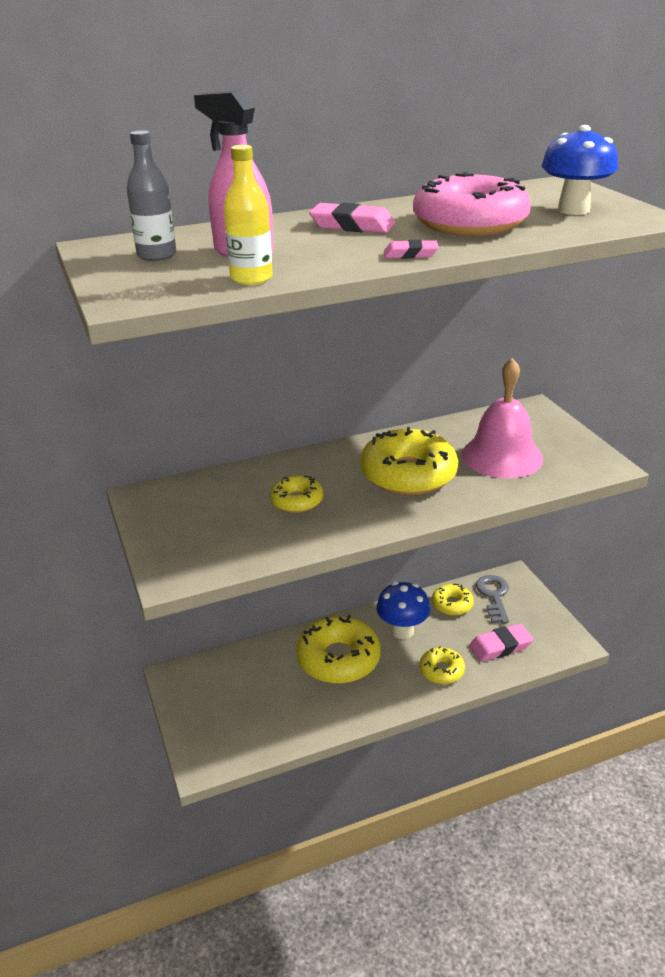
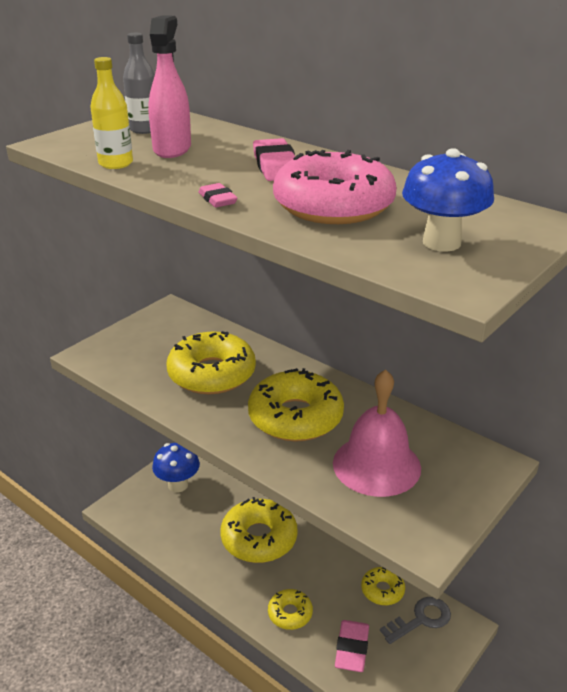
camera: 60 degrees right, 0 degrees up
yellow donut [270,475,323,513] -> yellow donut [167,331,256,394], size x1.89
blue mushroom [376,582,430,639] -> blue mushroom moved to [152,443,200,492]
pink eraser [469,624,533,662] -> pink eraser turned 60 degrees clockwise [335,620,369,672]

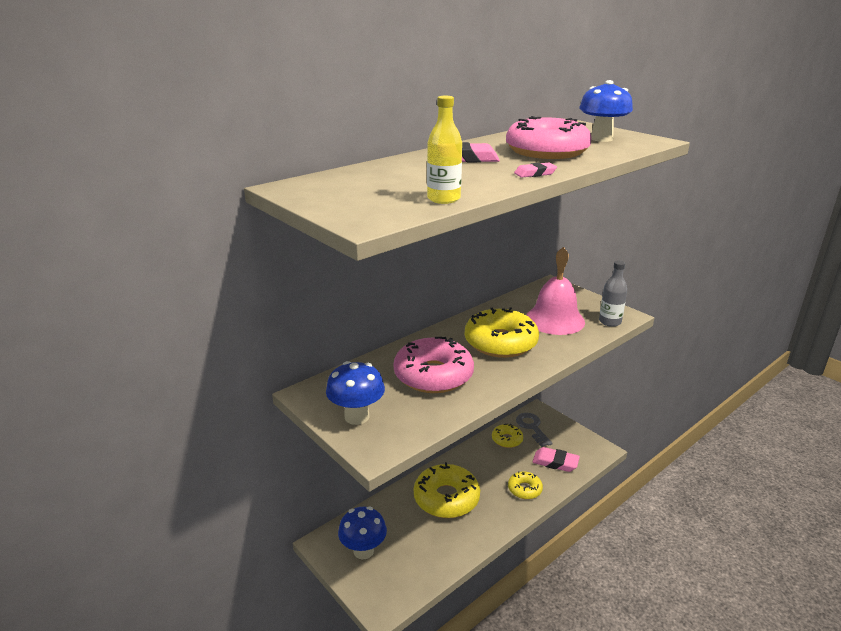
camera: 80 degrees left, 5 degrees down
grey bottle [123,33,155,134] -> grey bottle moved to [599,260,627,327]
pink spray bottle [148,15,191,158] -> none
yellow donut [167,331,256,394] -> pink donut [393,337,474,393]
none -> blue mushroom [326,361,385,425]

